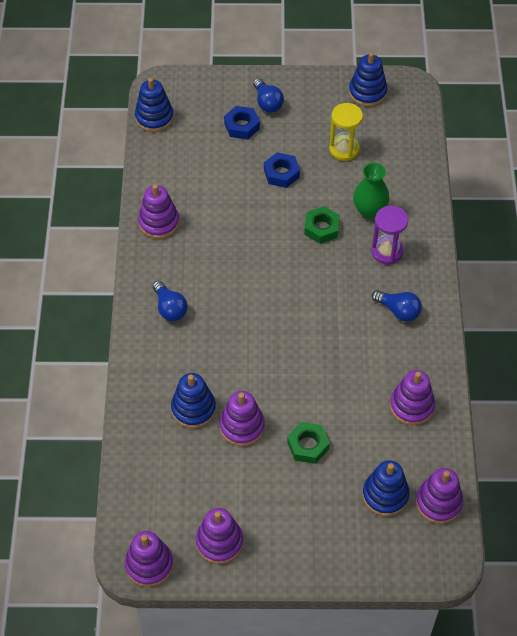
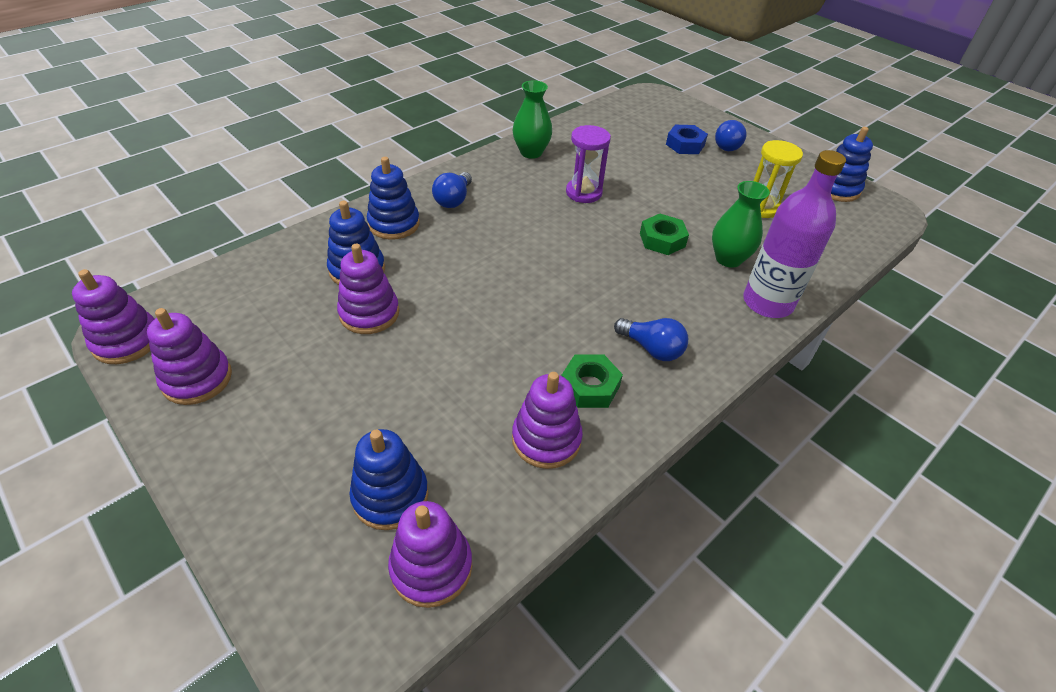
camera: 45 degrees right, 10 degrees down
blue stacking toy [135,78,174,132] -> blue stacking toy moved to [367,157,420,240]
purple stacking toy [138,184,179,239] -> green vase [513,80,552,159]
blue nut [264,152,300,188] -> none
green nut [287,422,330,464] -> green nut moved to [561,355,623,408]
purple hourglass [371,206,408,264] -> purple hourglass moved to [566,125,611,203]
blue light bulb [372,290,422,321] -> blue light bulb turned 45 degrees counterclockwise [614,318,688,361]
none -> purple bottle [743,150,846,318]

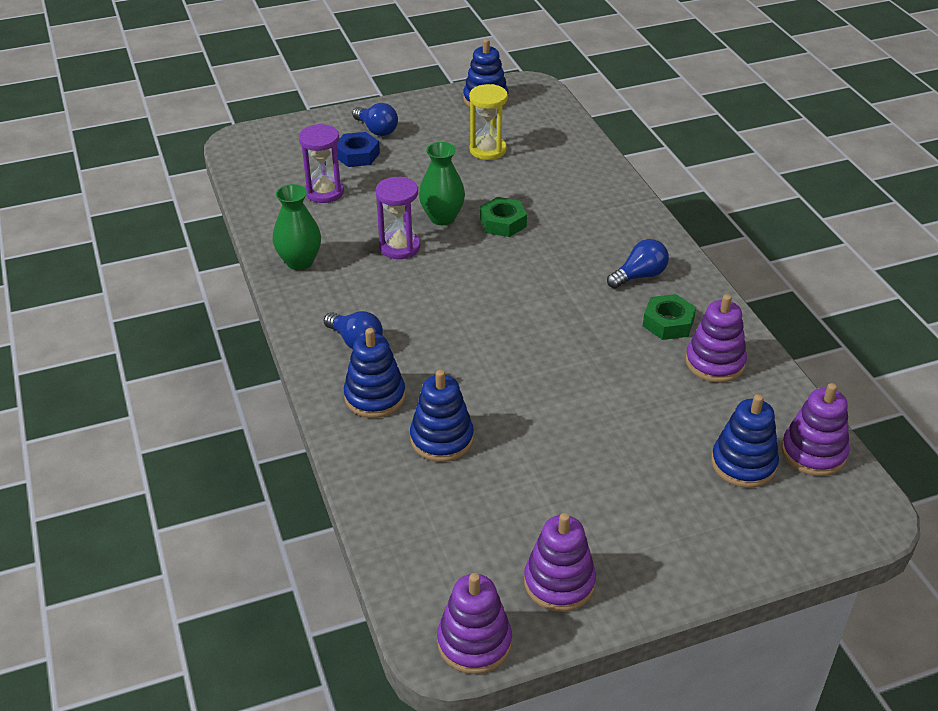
camera: 65 degrees left, 5 degrees down
purple stacking toy [337,244,399,334] -> none
green vase [712,181,770,268] -> green vase moved to [419,142,465,225]
purple bottle [743,150,846,318] -> none
none -> purple hourglass [299,124,344,203]

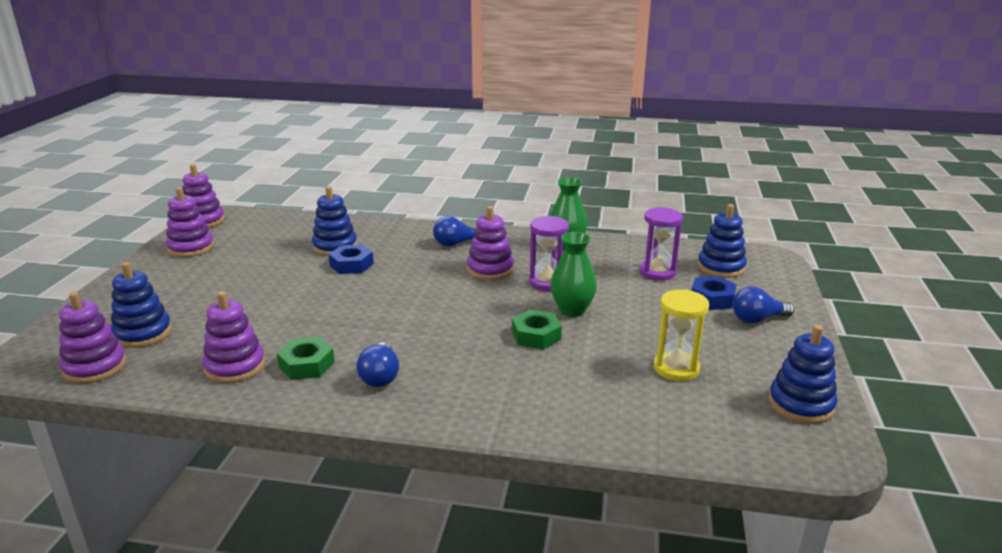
camera: 120 degrees right, 15 degrees down
blue stacking toy [344,328,405,418] -> blue stacking toy moved to [698,204,747,278]
none -> blue nut [329,244,374,274]
none -> purple stacking toy [467,206,514,280]

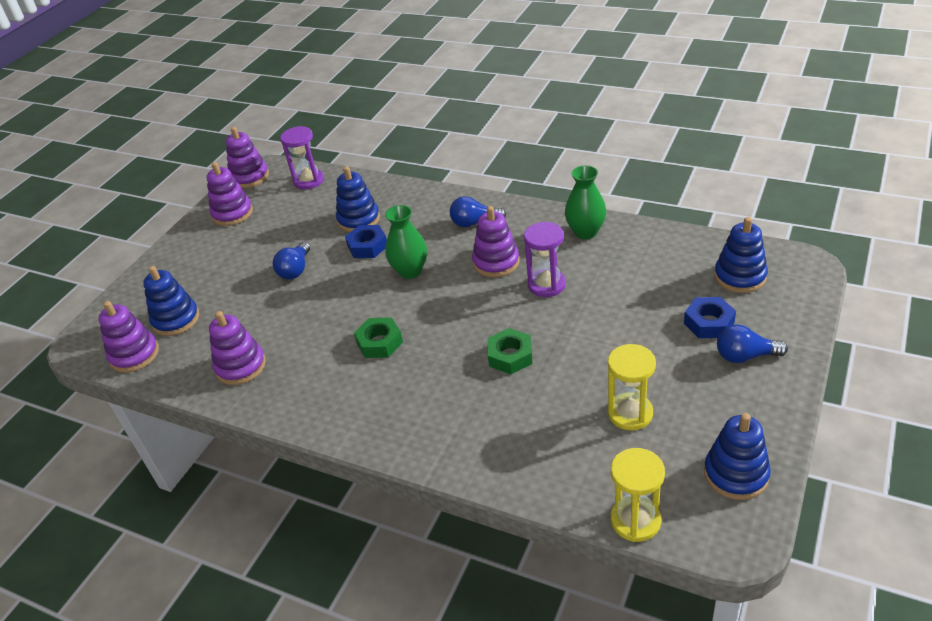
camera: 20 degrees right, 15 degrees up
green nut [277,337,335,380] -> green nut moved to [354,317,403,358]
blue light bulb [356,342,399,387] -> blue light bulb moved to [273,242,310,280]
green vase [550,232,597,317] -> green vase moved to [385,205,427,279]
purple hourglass [639,207,683,281] -> purple hourglass moved to [280,126,324,190]
none -> yellow hourglass [611,448,665,542]

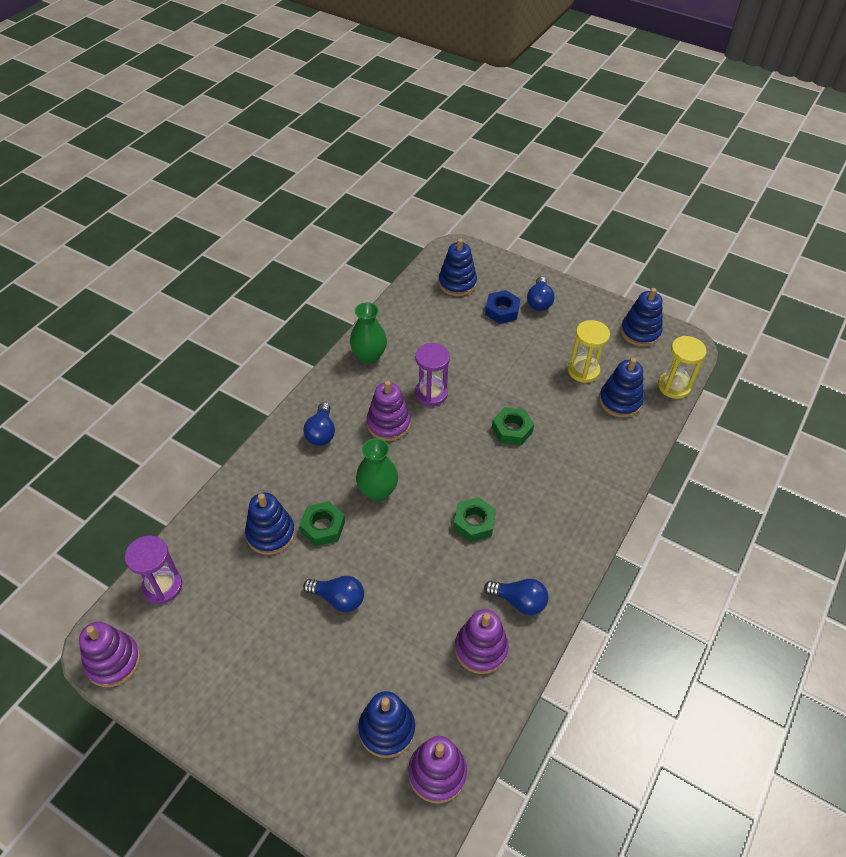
camera: 90 degrees left, 10 degrees up
purple stacking toy [207,162,253,226] -> none
blue nut [345,225,387,258] -> green nut [299,501,345,546]
none -> blue light bulb [484,579,548,615]
none -> blue stacking toy [599,358,644,418]

